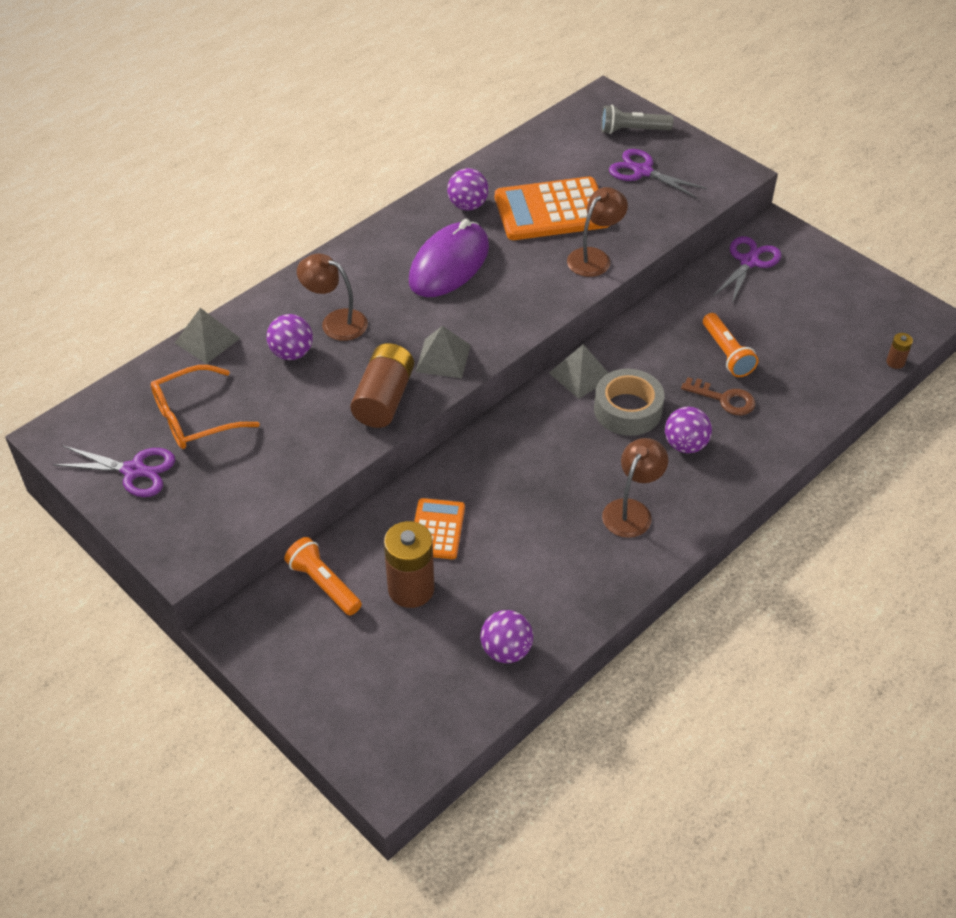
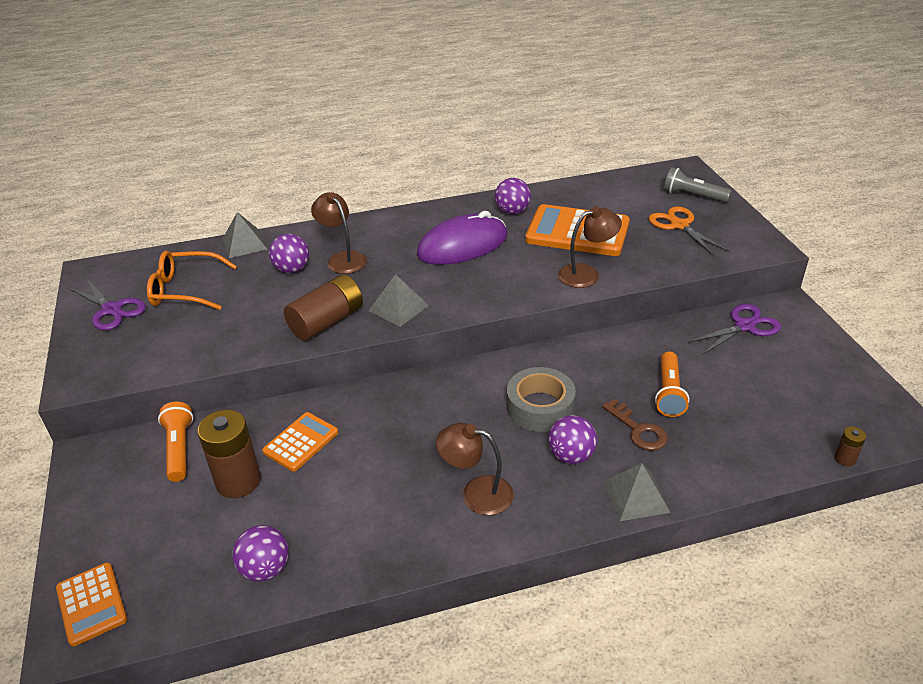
camera: 30 degrees right, 10 degrees down
grey pyramid [549,344,608,399] -> grey pyramid moved to [604,463,670,521]
brown lamp [602,438,668,538] -> brown lamp turned 135 degrees counterclockwise [436,423,514,515]
purple scissors [609,149,707,199] -> orange scissors [649,206,729,256]
none -> orange calculator [56,562,127,646]

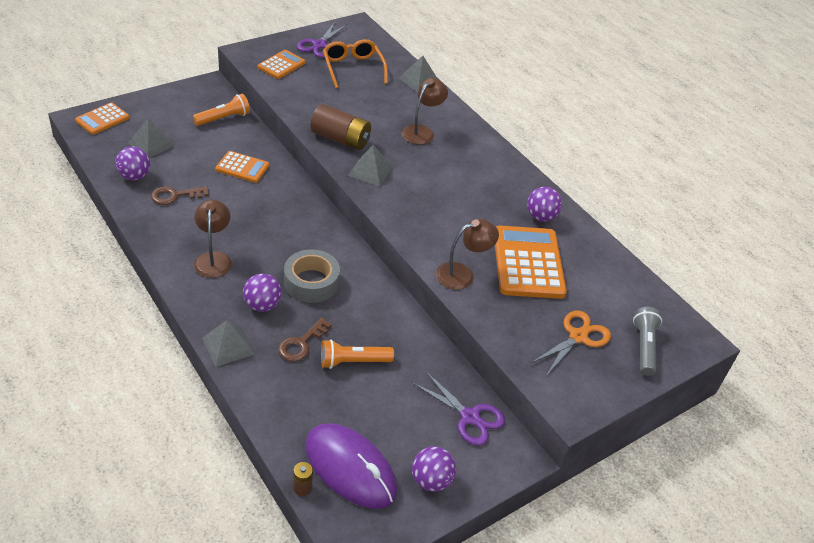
camera: 65 degrees right, 5 degrees up
brown battery [198,410,261,498] -> none
purple ball [269,234,309,273] -> purple ball moved to [412,446,456,492]
purple mouse [417,211,508,265] -> purple mouse moved to [305,423,397,509]
brown lamp [558,206,622,288] -> brown lamp turned 75 degrees counterclockwise [436,219,499,290]
none -> grey pyramid [128,118,175,158]
none -> brown key [151,186,209,205]
none -> orange calculator [258,50,305,79]

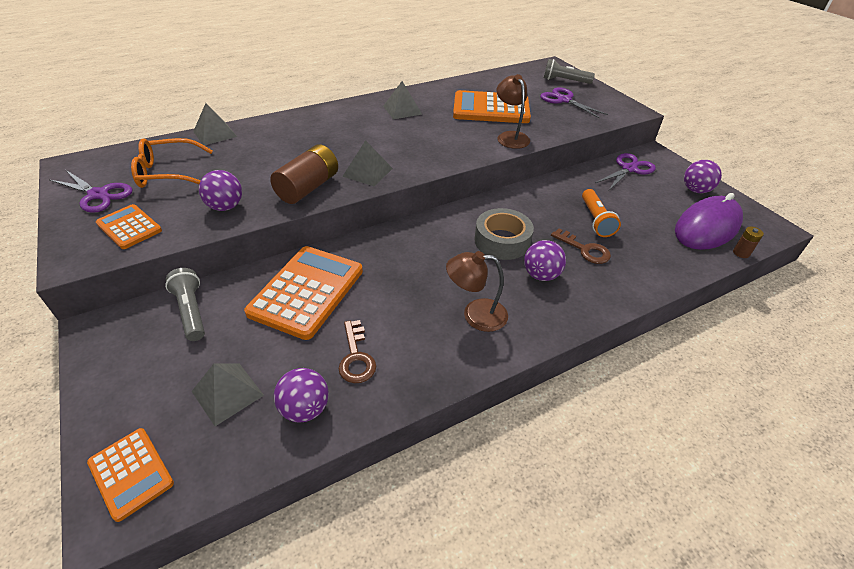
camera: 80 degrees left, 0 degrees up
orange flashlight [193,94,250,126] -> grey flashlight [165,268,205,341]
grey pyramid [202,320,255,367] -> grey pyramid moved to [383,81,422,119]
orange calculator [215,151,269,183] -> orange calculator [244,246,363,340], size x1.80
brown lamp [402,78,448,145] -> none
purple ball [527,187,562,221] -> purple ball moved to [199,170,242,211]
orange scissors [531,311,611,376] -> purple scissors [540,87,608,118]

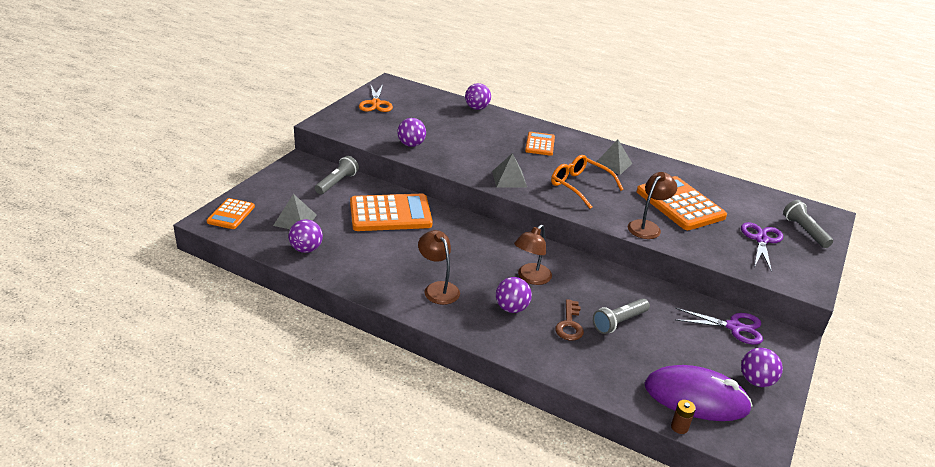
camera: 55 degrees right, 10 degrees down
purple scissors [50,170,132,213] -> orange scissors [359,84,393,112]
orange calculator [96,204,162,249] -> orange calculator moved to [525,132,555,156]
orange glasses [131,138,213,188] -> orange glasses moved to [551,155,623,209]
grey pyramid [193,103,237,146] -> purple ball [465,83,491,110]
brown battery [270,144,338,204] -> none
brown key [338,320,376,383] -> none
grey tape [474,208,534,260] -> brown lamp [514,225,552,285]
orange flashlight [582,189,621,237] -> grey flashlight [593,298,650,334]

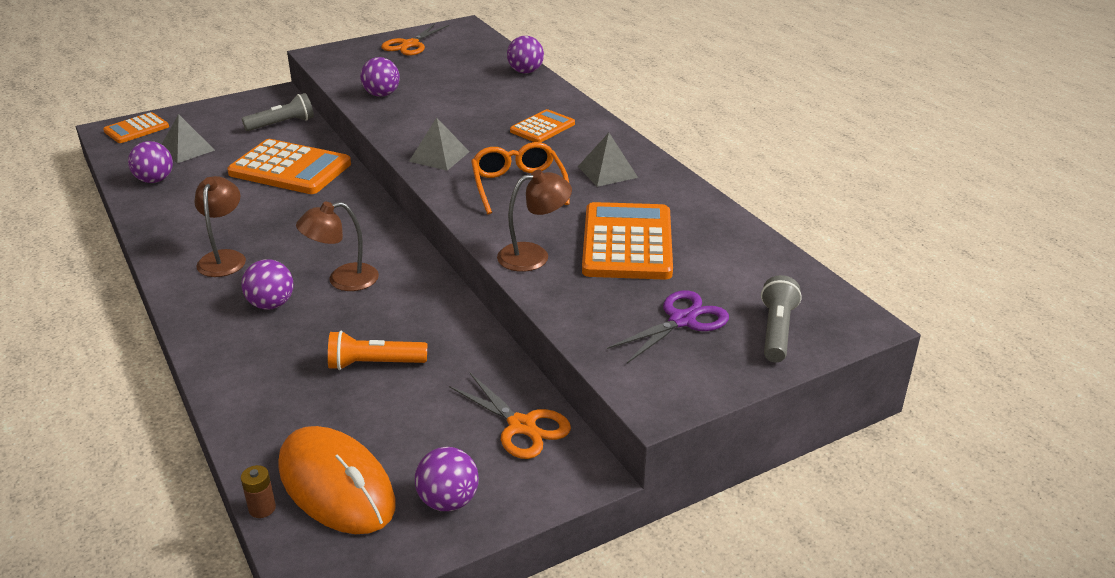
camera: 35 degrees right, 0 degrees up
brown key [555,299,584,341] -> none
grey flashlight [593,298,650,334] -> orange flashlight [328,331,427,370]
purple mouse [644,365,752,421] -> orange mouse [278,426,395,534]
purple scissors [675,308,763,345] -> orange scissors [449,373,571,459]

